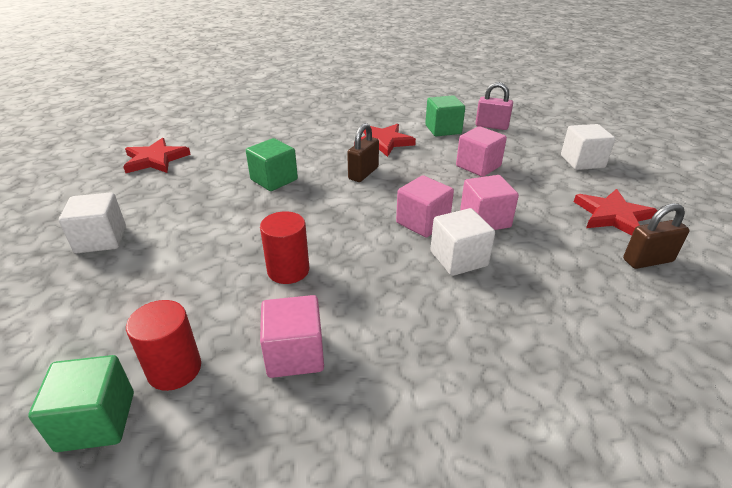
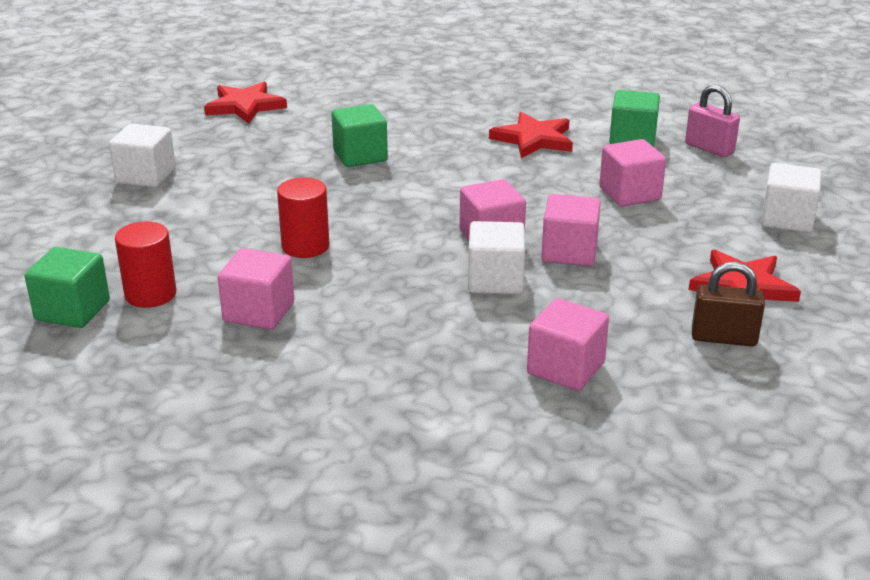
camera: 25 degrees right, 5 degrees down
brown padlock [347,123,379,182] -> none
none -> pink cube [527,298,609,391]

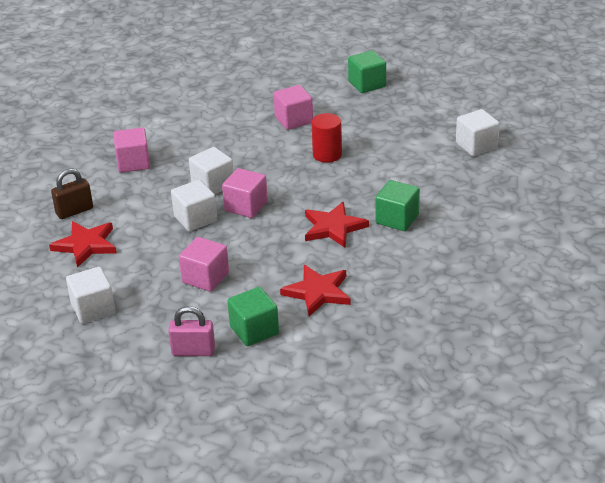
camera: 140 degrees right, 5 degrees up
red cylinder [115,221,176,308] -> none
red star [204,82,287,124] -> red star moved to [305,202,369,248]
pink cube [541,194,601,266] -> white cube [171,180,217,231]

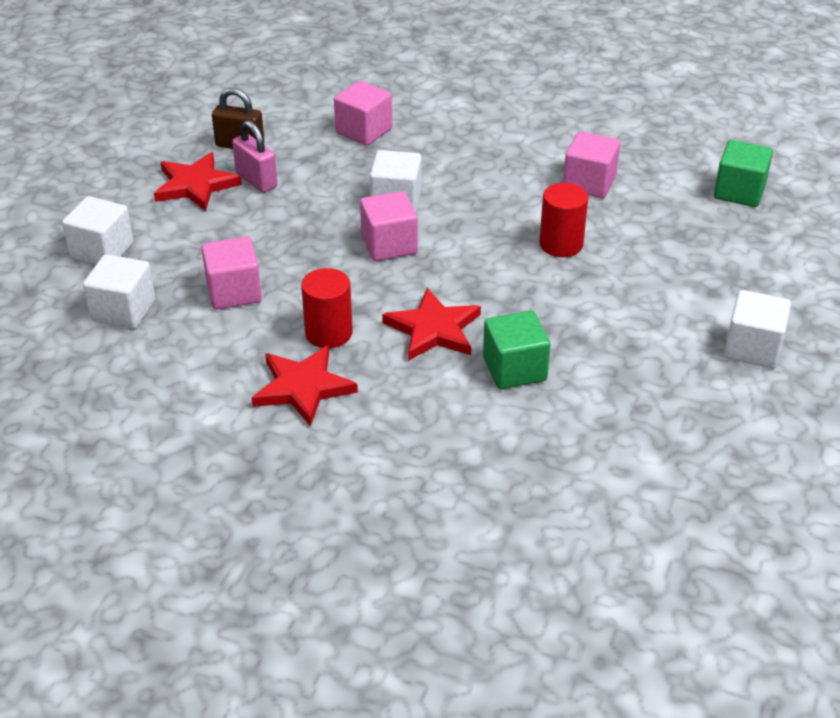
camera: 45 degrees right, 5 degrees up
pink padlock [168,306,215,356] -> pink padlock moved to [232,120,277,193]
white cube [171,180,217,231] -> white cube moved to [83,254,155,329]
green cube [228,287,279,346] -> none
none -> red cylinder [301,268,353,348]

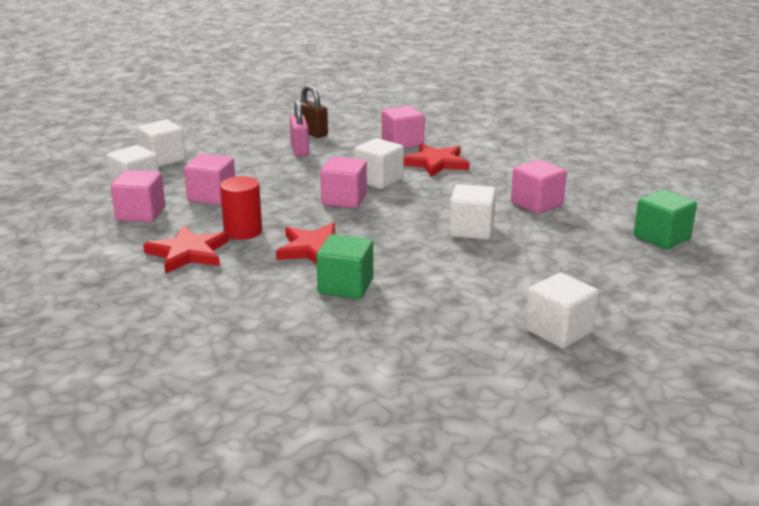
camera: 30 degrees right, 15 degrees down
red star [154,152,242,211] -> red star moved to [404,143,469,177]
red cylinder [539,183,588,257] -> white cube [449,184,496,240]
none -> pink cube [111,170,165,222]

